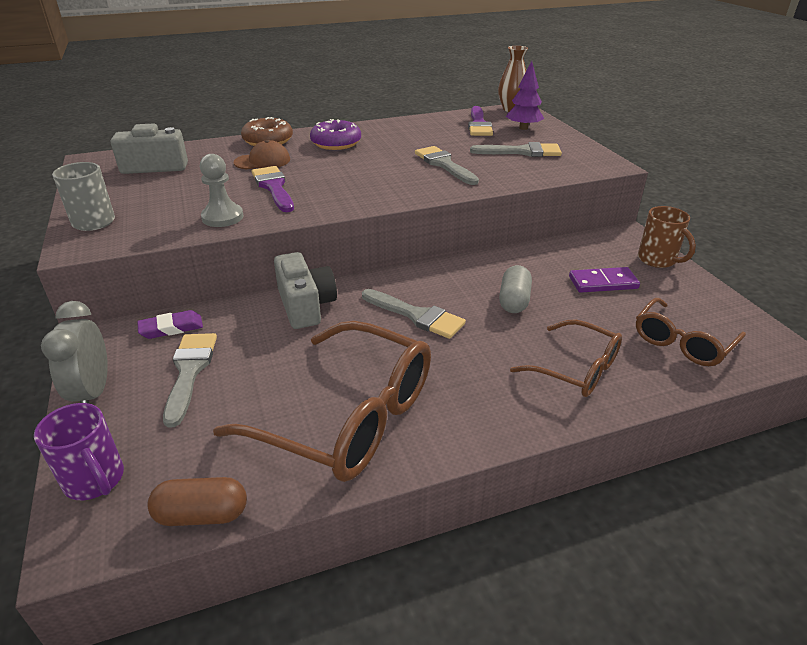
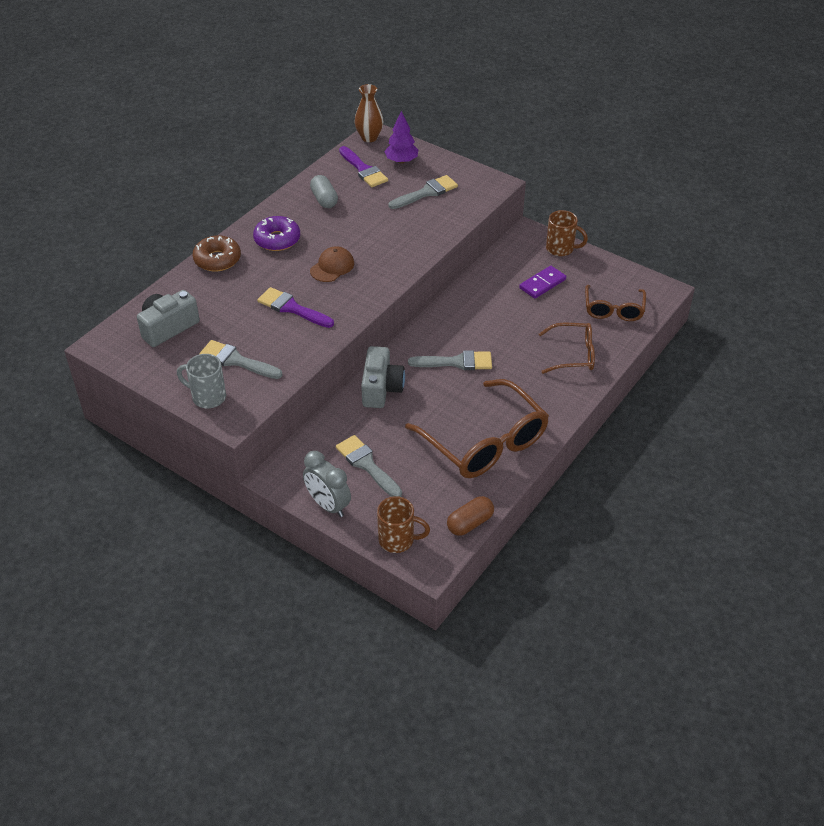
camera: 35 degrees left, 10 degrees up
purple mug [34,403,124,500] -> brown mug [377,496,430,553]
purple eraser [137,310,203,339] -> none
grey pawn [200,154,243,227] -> none
brown glasses [213,321,431,482] -> brown glasses turned 60 degrees clockwise [405,379,549,478]
brown cap [234,140,290,170] -> brown cap moved to [310,246,354,282]
grey camera [274,252,337,329] -> grey camera turned 60 degrees clockwise [361,346,405,408]
grey brush [415,146,479,185] -> grey brush moved to [199,340,283,379]
grey capsule [499,265,532,313] -> grey capsule moved to [310,175,338,208]

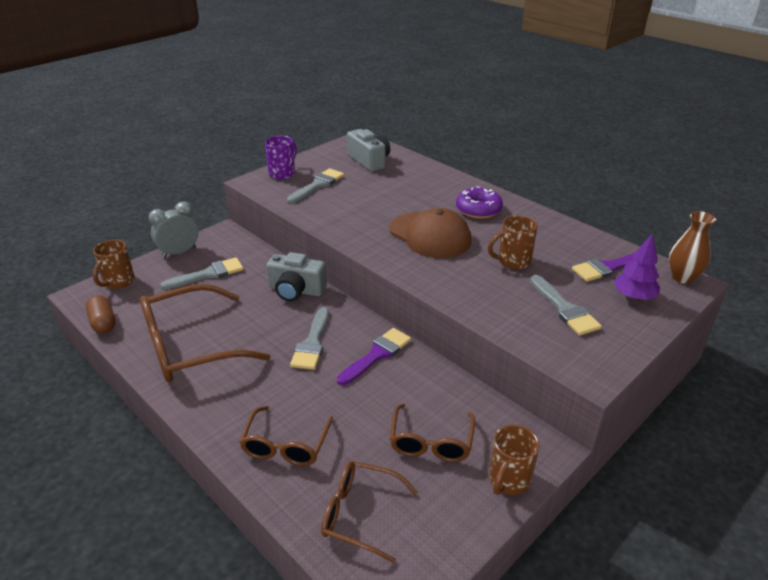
camera: 100 degrees right, 10 degrees down
grey mug [177,354,226,408] -> purple mug [265,136,297,180]
brown donut [192,235,241,272] -> none
purple brush [257,287,334,328] -> purple brush moved to [337,328,411,385]
grey capsule [310,175,338,208] -> none
brown cap [310,246,354,282] -> brown cap [389,208,471,258], size x1.75
purple domino [519,266,566,299] -> brown glasses [390,403,475,462]
none -> brown mug [488,215,538,270]

